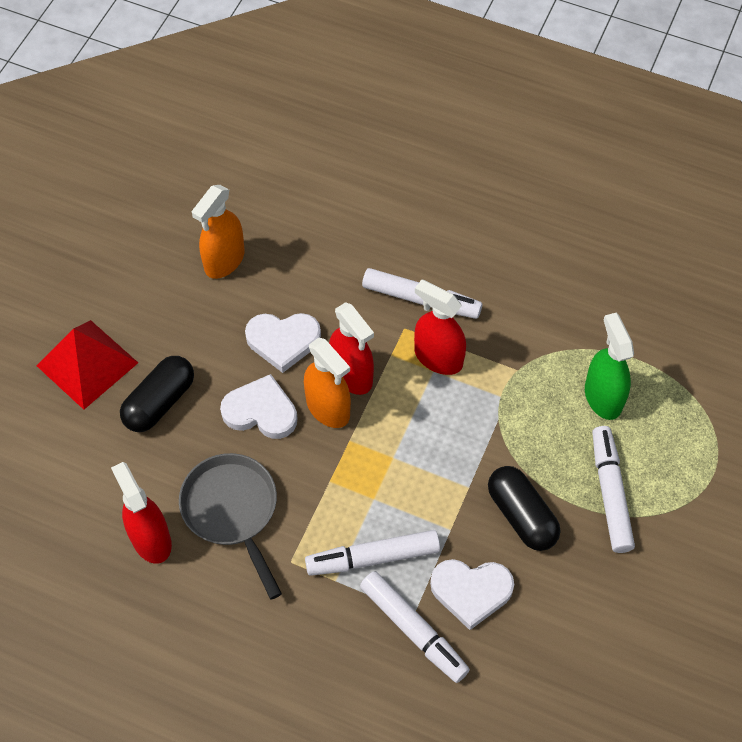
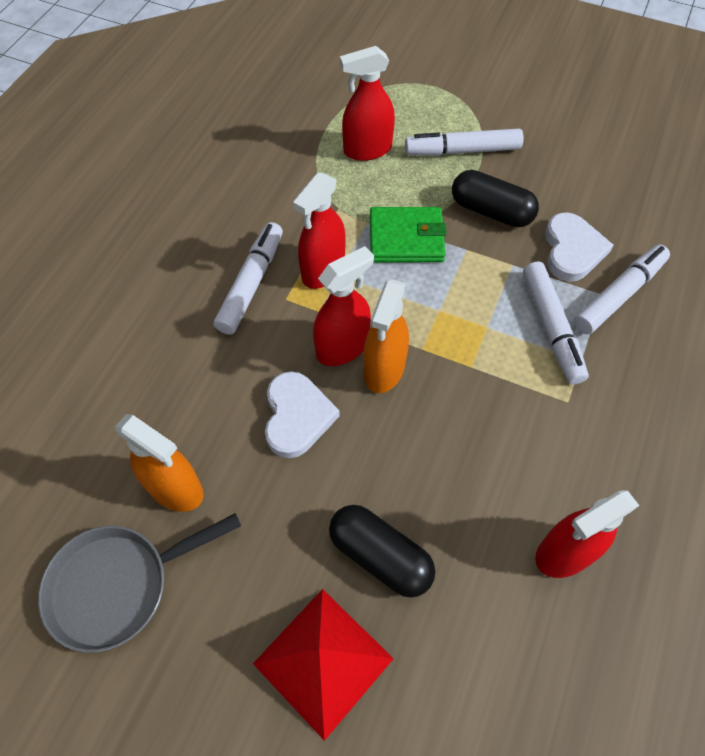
camera: 90 degrees left, 0 degrees up
grey pan [179,453,282,600] -> grey pan moved to [38,513,241,653]
white heart [220,374,297,439] -> none
orange spray bottle [304,338,351,428] -> orange spray bottle turned 150 degrees clockwise [363,279,409,393]
black capsule [488,466,560,551] -> black capsule turned 60 degrees clockwise [452,170,539,227]
green spray bottle [585,313,634,420] -> red spray bottle [340,46,395,161]
none -> green wallet [370,207,447,262]

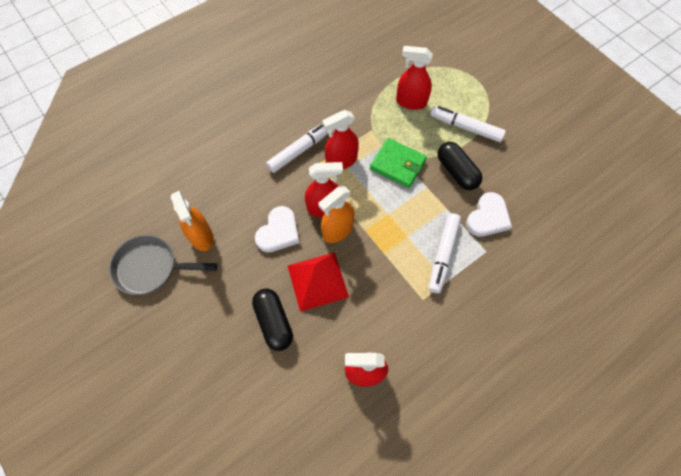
camera: 30 degrees right, 5 degrees up
red pyramid [253,589,394,741] -> red pyramid moved to [288,252,349,312]
white marker [574,244,670,334] -> none

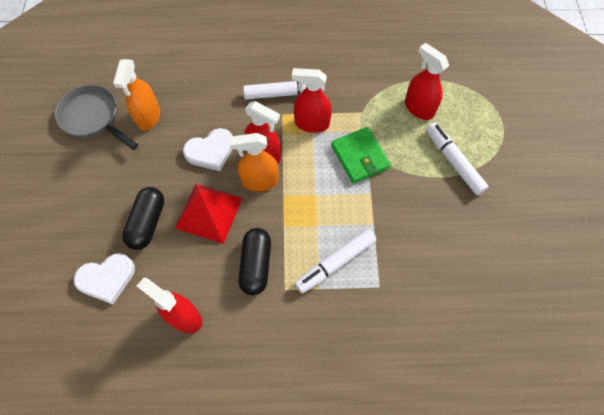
camera: 35 degrees right, 0 degrees up
black capsule [437,142,483,190] -> black capsule moved to [238,228,271,295]
white heart [466,192,512,237] -> white heart moved to [74,253,135,305]

